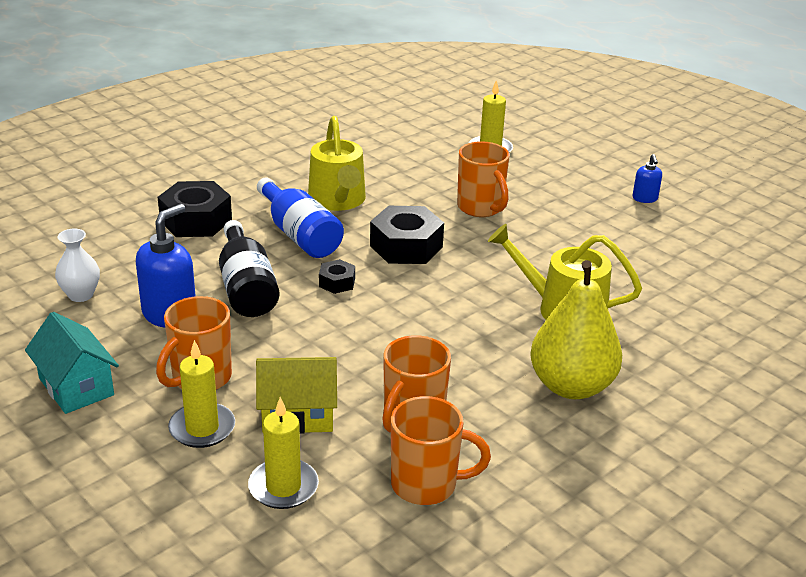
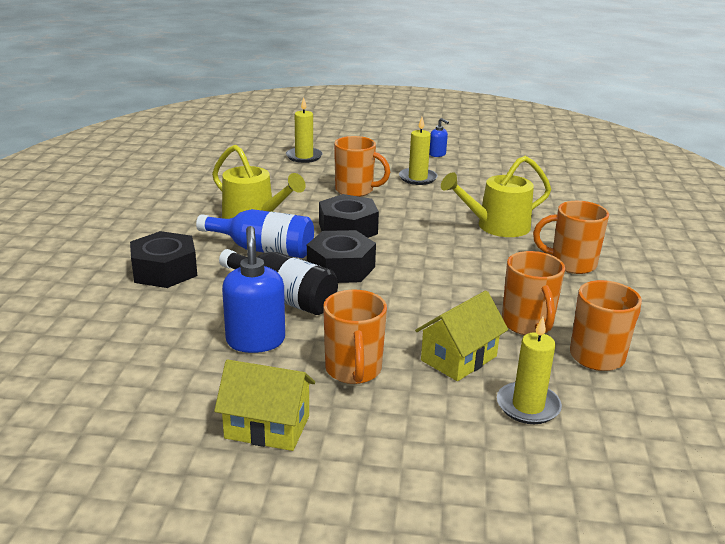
camera: 40 degrees left, 5 degrees down
turquoise house [25,312,119,414] -> yellow house [214,359,315,451]
white vase [55,229,100,302] -> none
yellow candle [168,340,235,448] -> yellow candle moved to [399,117,438,185]
black nut [319,259,355,294] -> black nut [307,230,376,283], size x1.96
yellow pear [530,260,622,399] -> orange mug [533,201,609,274]

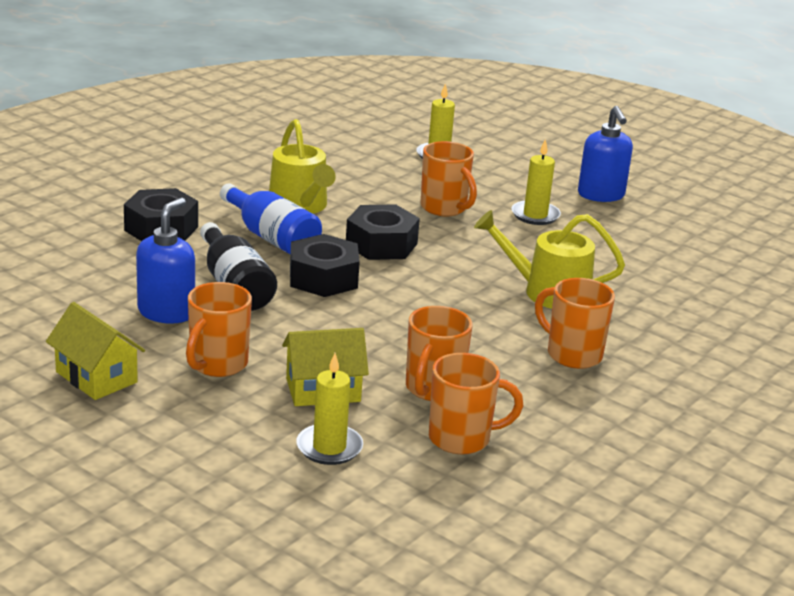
camera: 30 degrees right, 0 degrees up
blue soap dispenser [429,118,449,157] -> blue soap dispenser [578,106,633,202], size x1.91

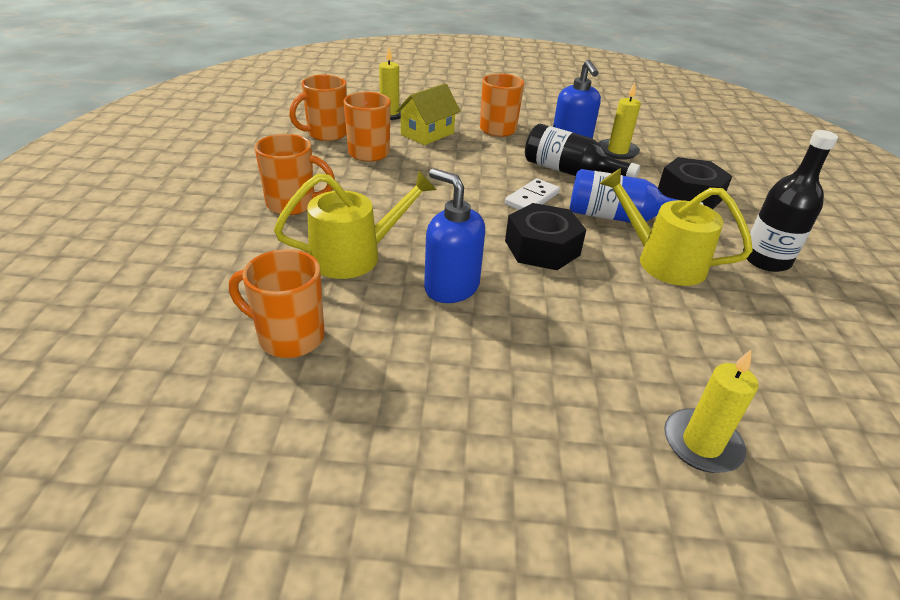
camera: 145 degrees right, 10 degrees up
yellow house [46,302,145,400] -> none
black nut [290,234,360,297] -> white domino [505,178,560,210]
orange mug [421,141,477,216] -> orange mug moved to [229,249,325,358]
yellow candle [511,139,561,225] -> yellow candle moved to [599,83,641,160]
blue soap dispenser [578,106,633,202] -> blue soap dispenser moved to [424,168,485,303]
none -> black bottle [743,130,838,272]

